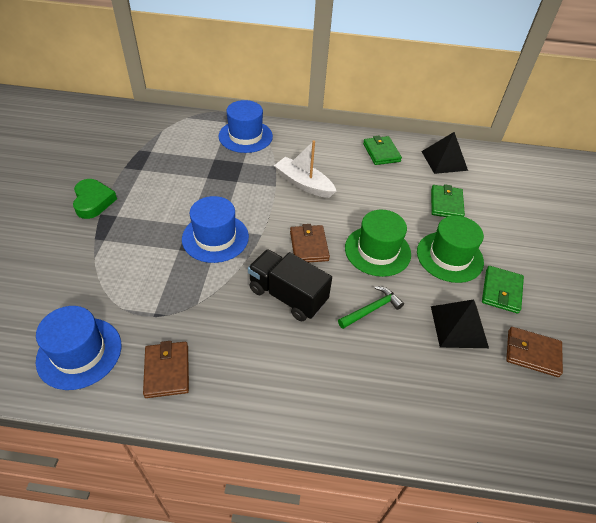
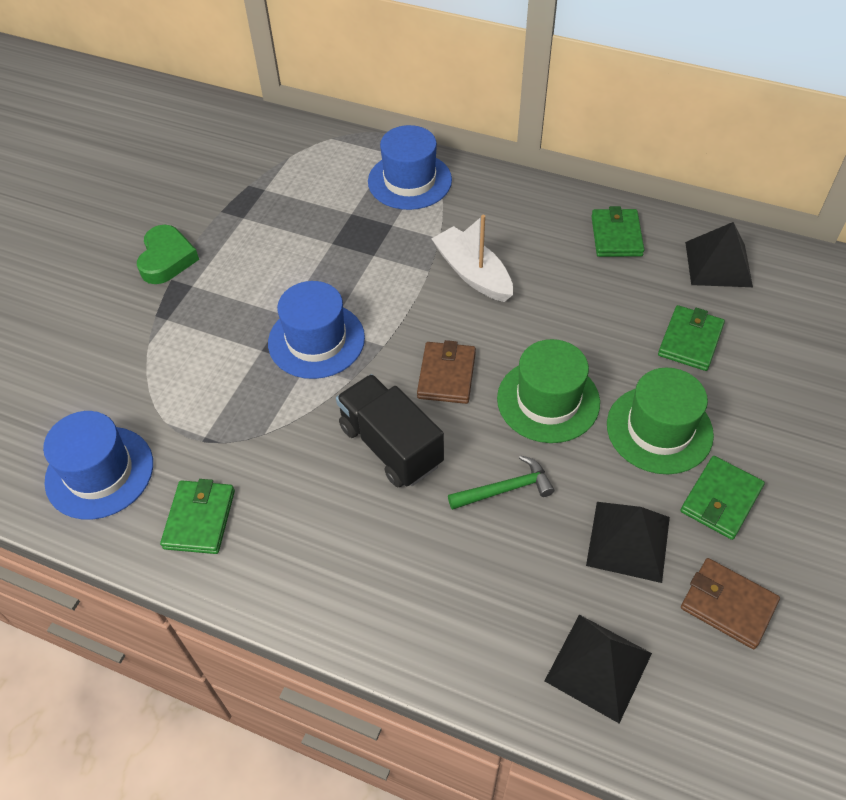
camera: 20 degrees right, 5 degrees up
brown wallet [143,341,189,398] -> green wallet [160,479,235,554]
none -> black pyramid [545,615,652,723]

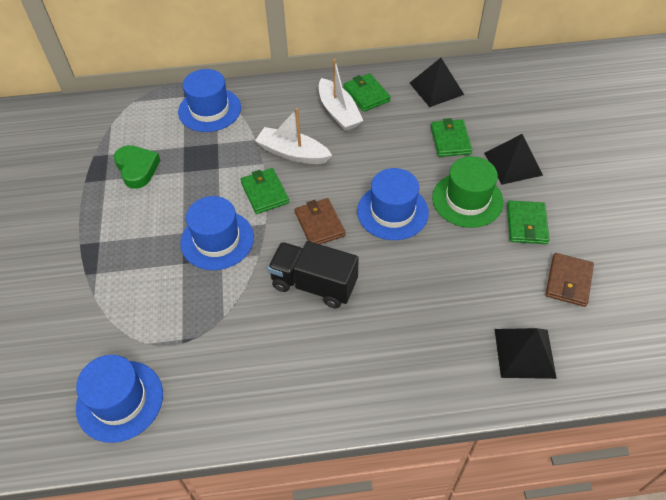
camera: 30 degrees left, 0 degrees up
green heart [137,225,199,284] -> green heart moved to [114,145,161,189]
green wallet [160,479,235,554] -> green wallet moved to [240,168,289,214]
green hammer [448,455,554,510] -> none
green hat [497,339,600,443] -> blue hat [357,168,429,240]
black pyramid [586,502,670,583] -> black pyramid moved to [484,134,543,185]
brown wallet [681,558,780,649] -> brown wallet turned 75 degrees counterclockwise [546,253,594,307]
none -> white boat [319,59,363,131]

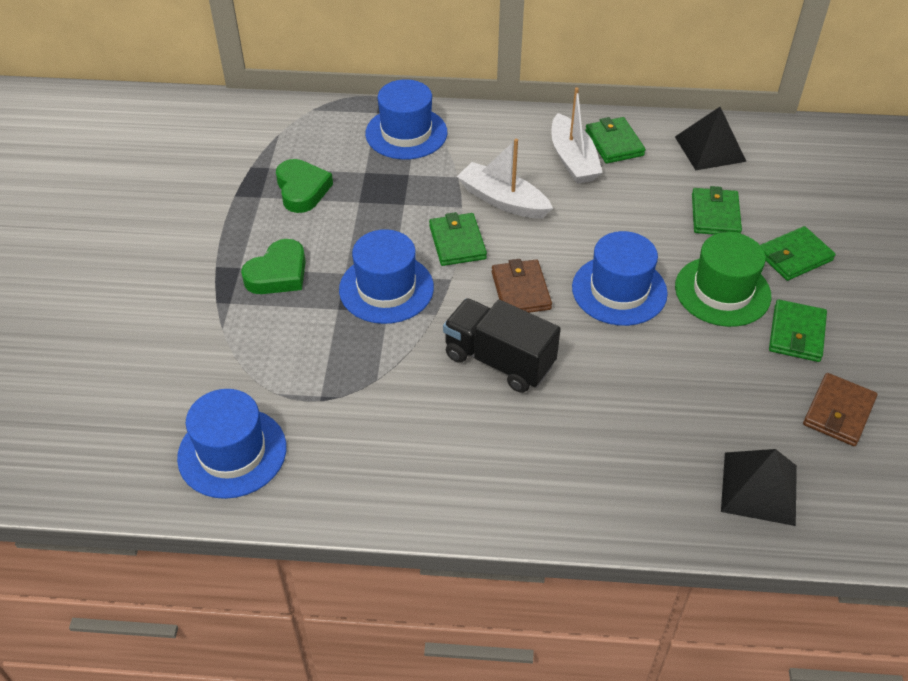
camera: 10 degrees right, 5 degrees down
black pyramid [484,134,543,185] -> green wallet [760,226,836,281]
none -> green heart [241,239,306,294]

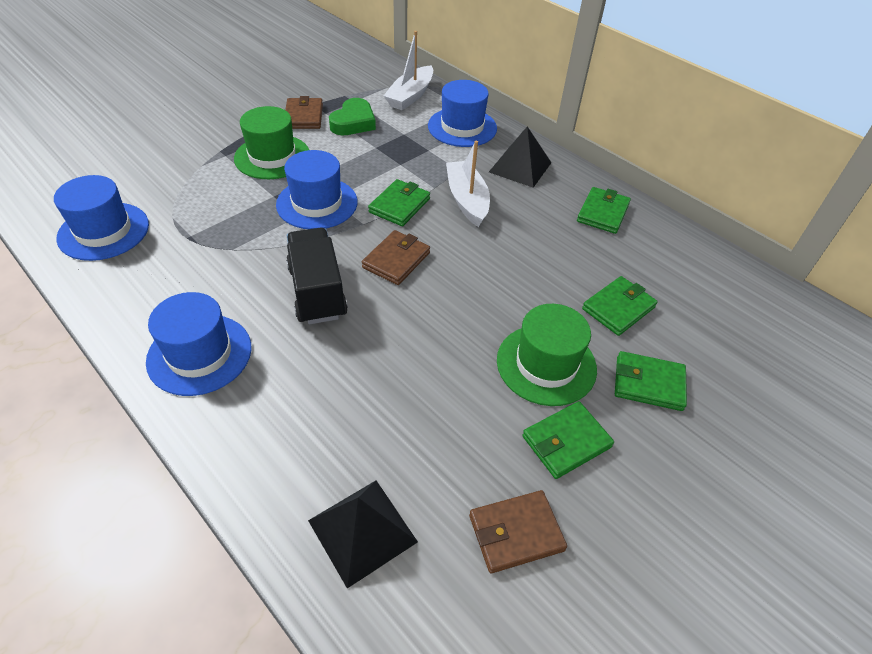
camera: 40 degrees right, 0 degrees up
green heart [241,239,306,294] -> green hat [234,106,309,179]
white boat [551,87,603,184] -> white boat moved to [384,31,433,110]
blue hat [572,231,668,326] -> blue hat moved to [146,292,251,396]
black pyramid [675,107,747,170] -> black pyramid moved to [489,126,551,188]
none -> brown wallet [285,96,323,129]

